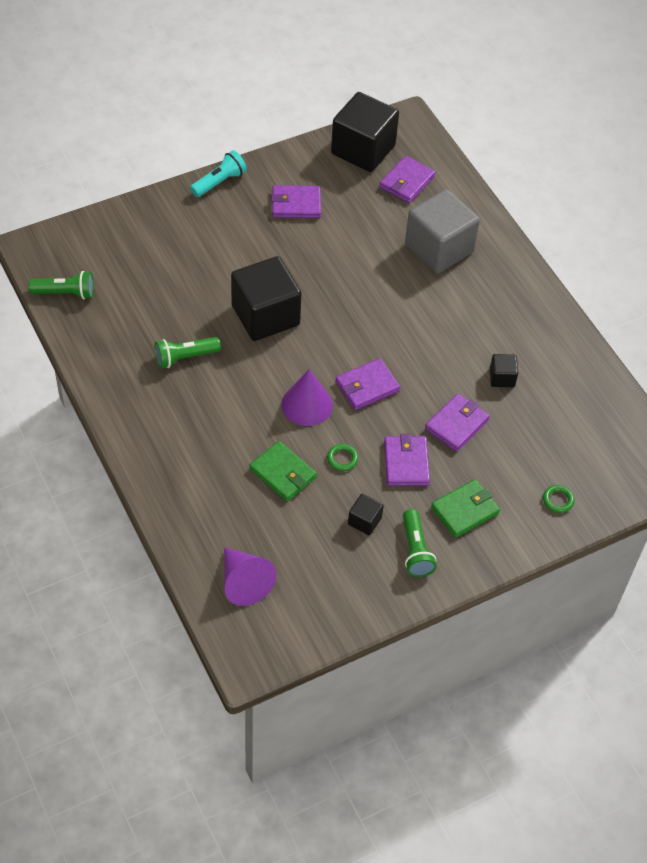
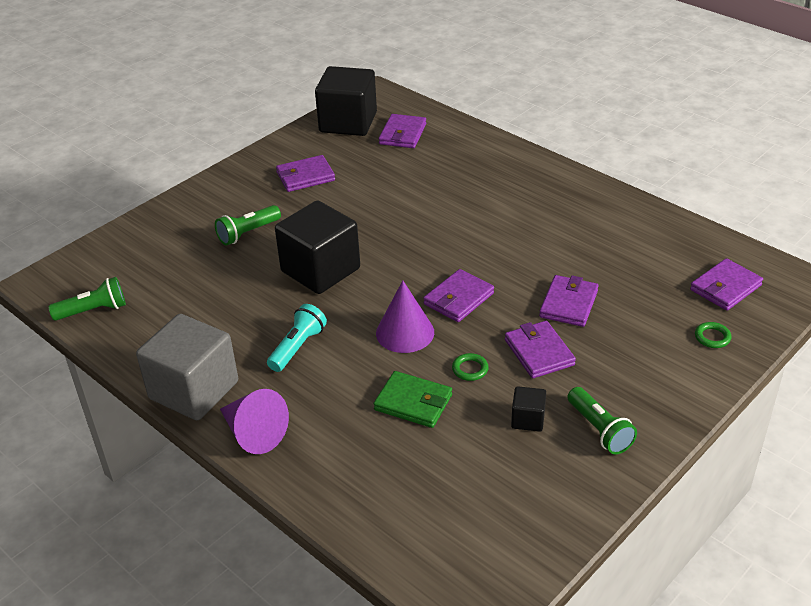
camera: 15 degrees left, 15 degrees down
green flashlight [155,337,221,368] -> green flashlight moved to [215,205,281,245]
turquoise flashlight [190,150,247,197] -> turquoise flashlight moved to [267,304,327,372]
purple cone [224,547,276,606] -> purple cone moved to [220,389,289,454]
grey cube [405,189,480,274] -> grey cube moved to [136,314,238,420]
green wallet [431,479,500,538] -> none
black cube [490,354,518,387] -> none
none -> purple wallet [690,258,763,311]

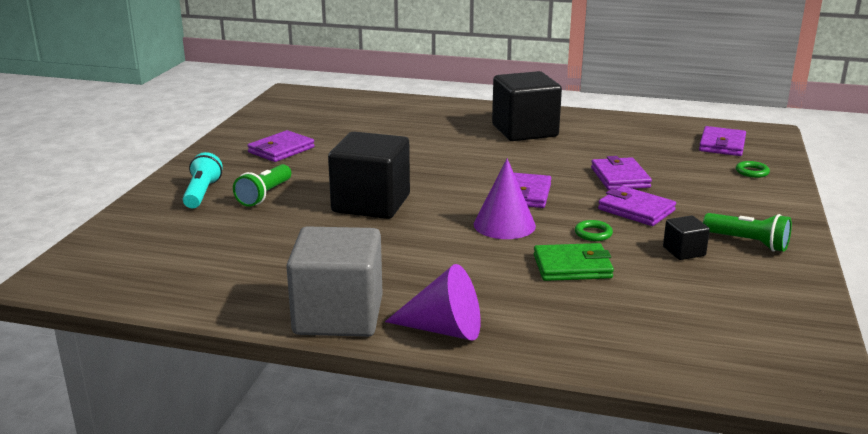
camera: 30 degrees left, 15 degrees down
green flashlight [48,277,126,321] -> none
turquoise flashlight [267,304,327,372] -> turquoise flashlight moved to [183,152,223,208]
black cube [315,66,377,136] -> black cube moved to [492,71,562,141]
purple wallet [379,114,426,148] -> none

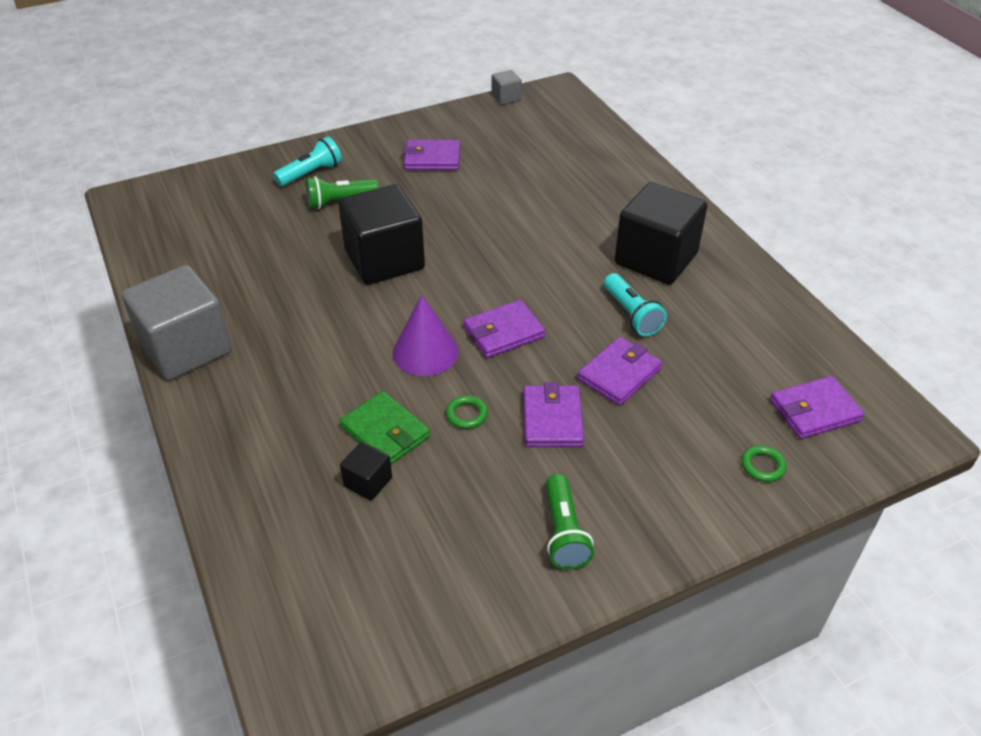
camera: 50 degrees right, 20 degrees up
purple cone [385,264,481,341] -> none
black cube [663,215,710,260] -> black cube moved to [340,442,392,500]
none -> grey cube [492,70,522,105]
none -> turquoise flashlight [604,273,667,336]

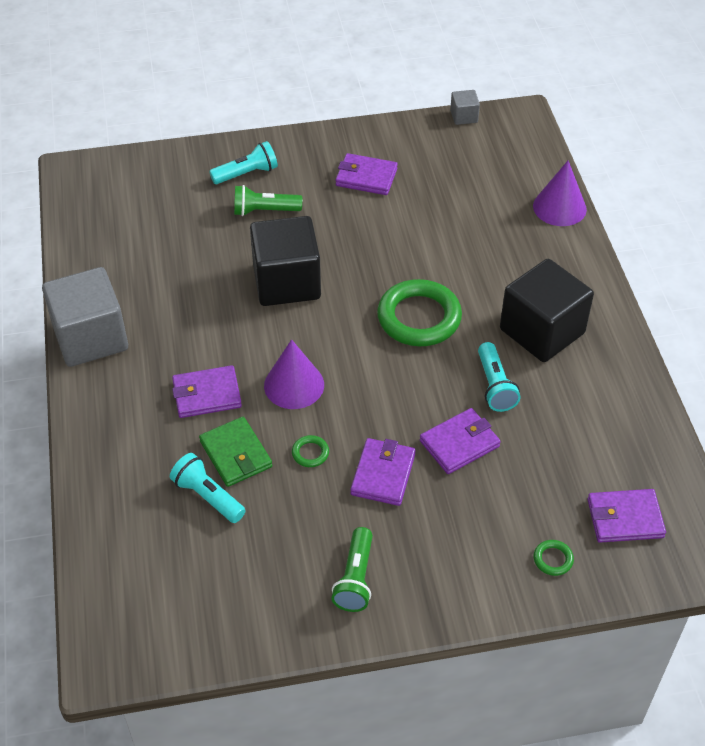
camera: 15 degrees right, 5 degrees up
black cube [340,442,392,500] -> turquoise flashlight [170,453,246,523]
purple wallet [464,300,546,358] -> purple wallet moved to [172,365,242,418]
none -> green ring [377,279,462,346]
none -> purple cone [533,161,587,226]

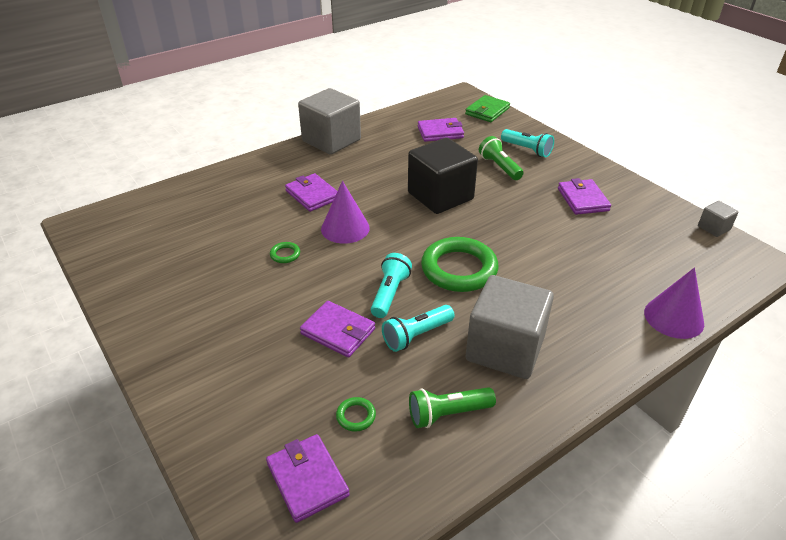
camera: 65 degrees right, 10 degrees down
turquoise flashlight [170,453,246,523] -> turquoise flashlight moved to [371,253,412,318]
green wallet [199,417,272,487] -> green wallet moved to [465,95,510,122]
green flashlight [331,527,373,612] -> green flashlight moved to [409,387,496,428]
purple wallet [351,438,416,506] -> purple wallet moved to [418,118,464,142]
black cube [500,259,594,362] -> grey cube [466,275,554,379]
green ring [534,540,574,576] -> green ring moved to [336,397,376,432]

